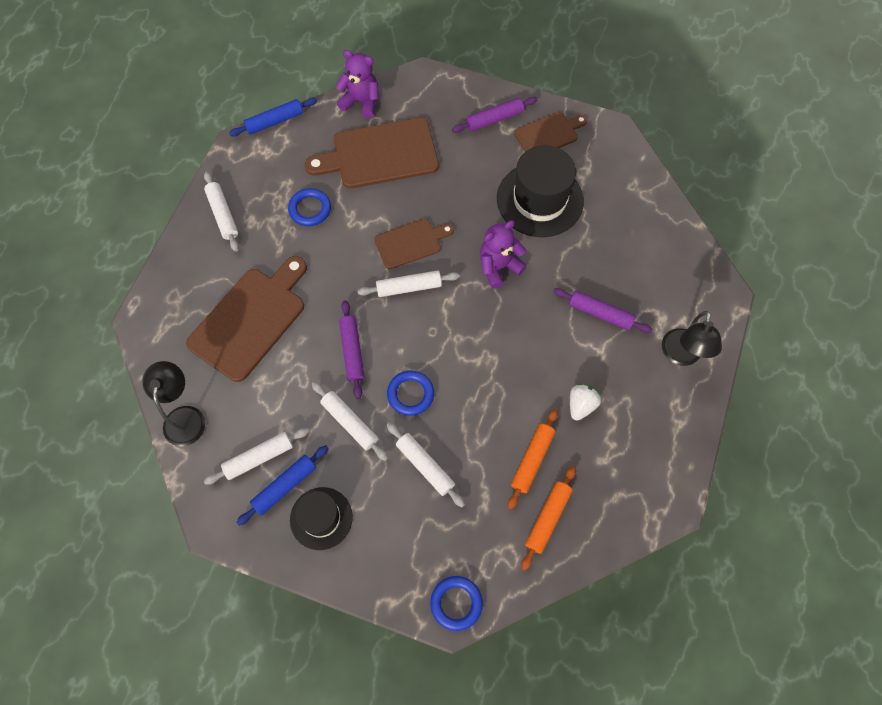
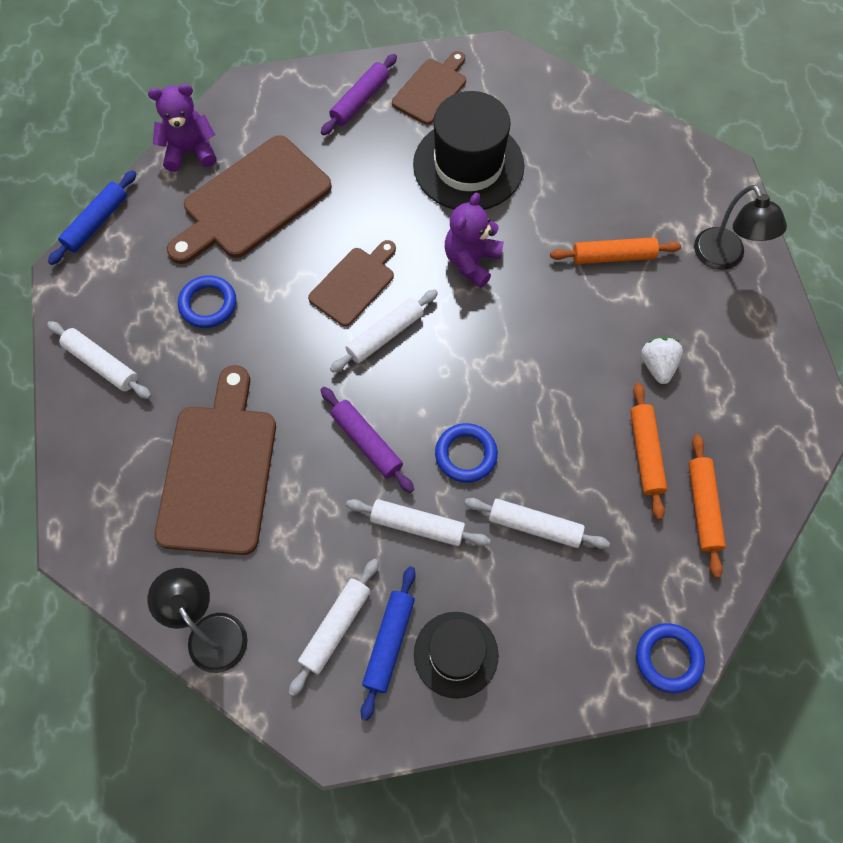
camera: 30 degrees left, 0 degrees up
purple rolling pin [553,288,652,333] -> orange rolling pin [550,237,681,264]

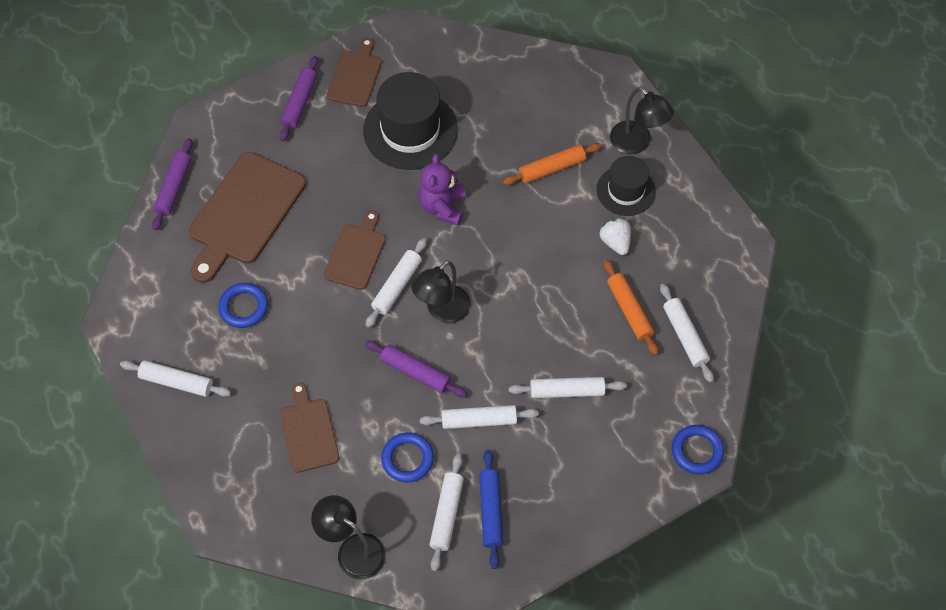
camera: 20 degrees left, 5 degrees down
blue rolling pin [48,170,137,265] -> none
purple teddy bear [148,84,217,172] -> purple rolling pin [152,138,193,230]
brown cutting board [155,365,276,555] -> brown cutting board [280,382,339,473], size x0.58
black hat [414,612,499,699] -> black hat moved to [597,156,656,216]
blue ring [435,423,498,483] -> blue ring moved to [381,432,434,483]
orange rolling pin [689,434,726,578] -> white rolling pin [660,284,714,383]
none -> black lamp [411,260,471,323]

